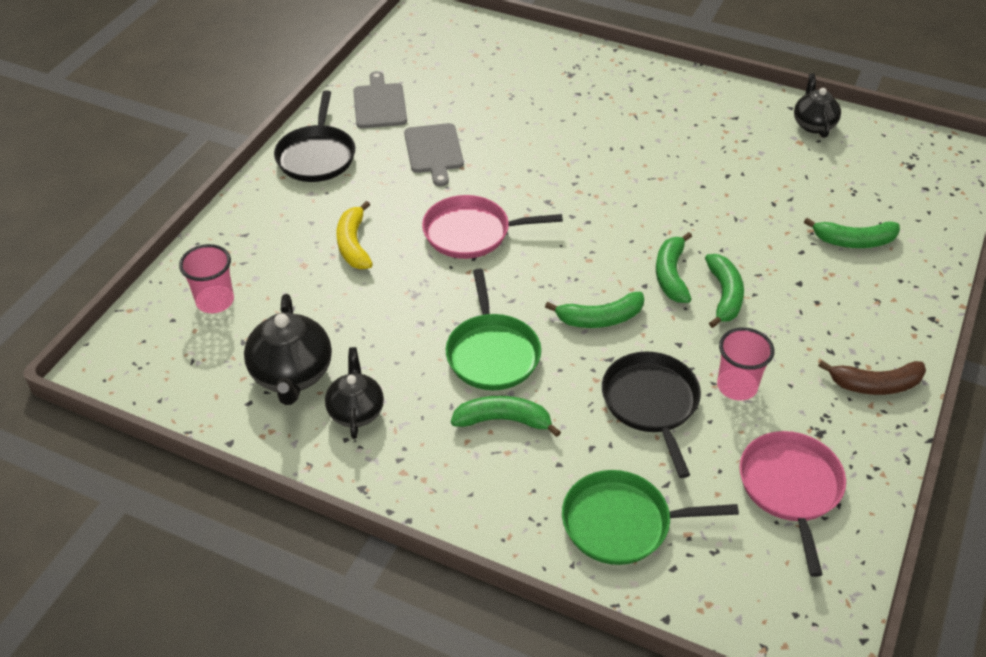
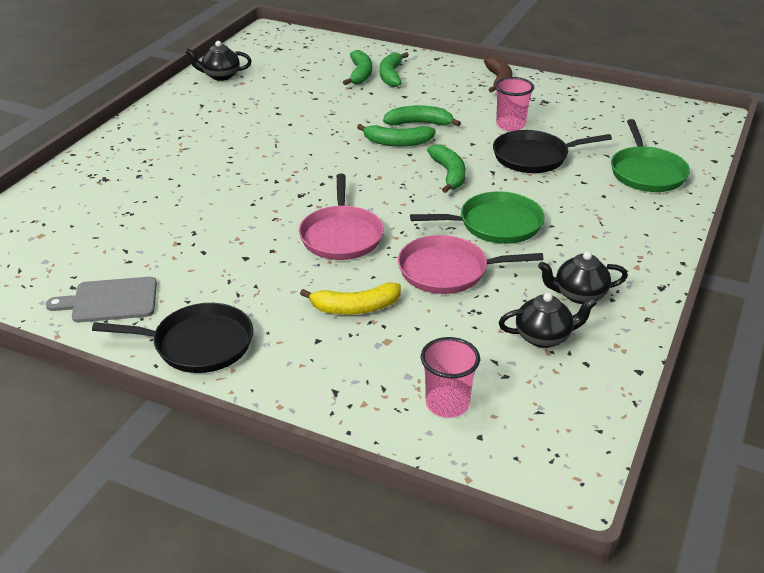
camera: 90 degrees left, 10 degrees down
black teapot [244,294,332,405] -> black teapot [499,293,597,348], size x0.66
grey cutting board [404,123,464,186] -> none
green banana [451,396,561,437] -> green banana moved to [380,52,409,87]
pink pan [739,431,846,577] -> pink pan moved to [398,235,544,294]

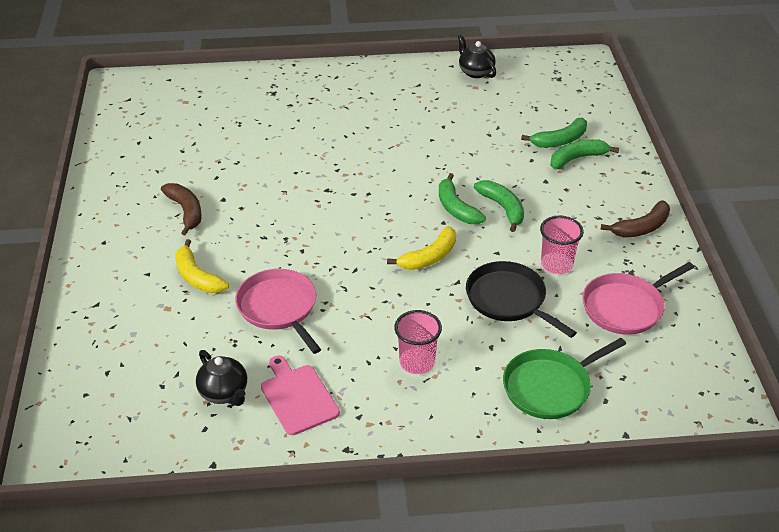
camera: 60 degrees right, 5 degrees up
grey cutting board [46,277,157,322] -> none
black pan [92,303,253,373] -> none
pink pan [299,174,384,260] -> pink pan moved to [582,262,694,335]
green pan [410,191,545,244] -> none
pink cup [421,337,480,418] -> pink cup moved to [394,310,442,374]
green banana [427,144,466,193] -> yellow banana [387,226,456,270]
black teapot [538,251,628,304] -> pink cutting board [261,355,340,435]
none -> brown banana [161,183,202,235]

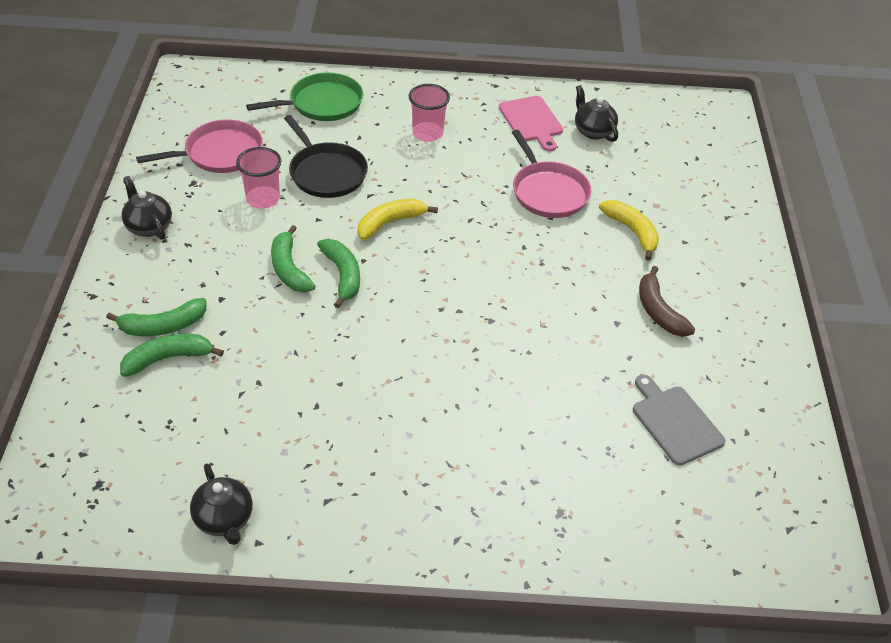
camera: 175 degrees left, 5 degrees up
brown banana [601,200,670,238] -> black teapot [122,176,172,240]
none -> grey cutting board [633,375,726,465]

